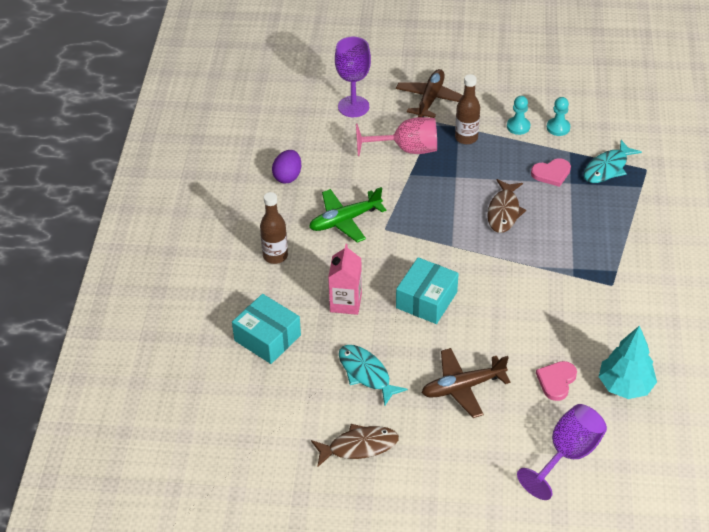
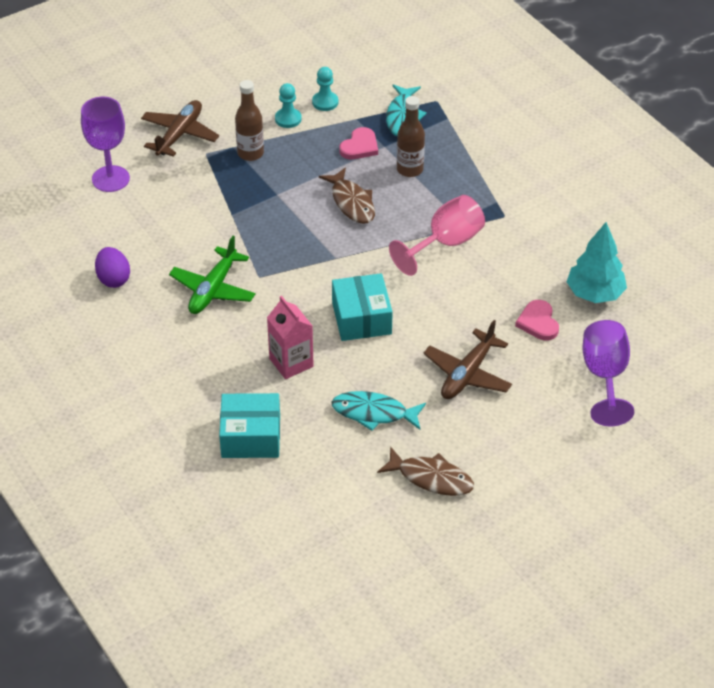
camera: 40 degrees left, 0 degrees up
brown bottle [260,192,288,264] -> brown bottle moved to [397,96,425,177]
brown fish [311,424,399,467] -> brown fish turned 75 degrees clockwise [377,446,474,496]
pink goblet [356,117,437,156] -> pink goblet moved to [389,195,485,276]
brown plane [396,69,463,118] -> brown plane turned 45 degrees clockwise [141,100,219,157]

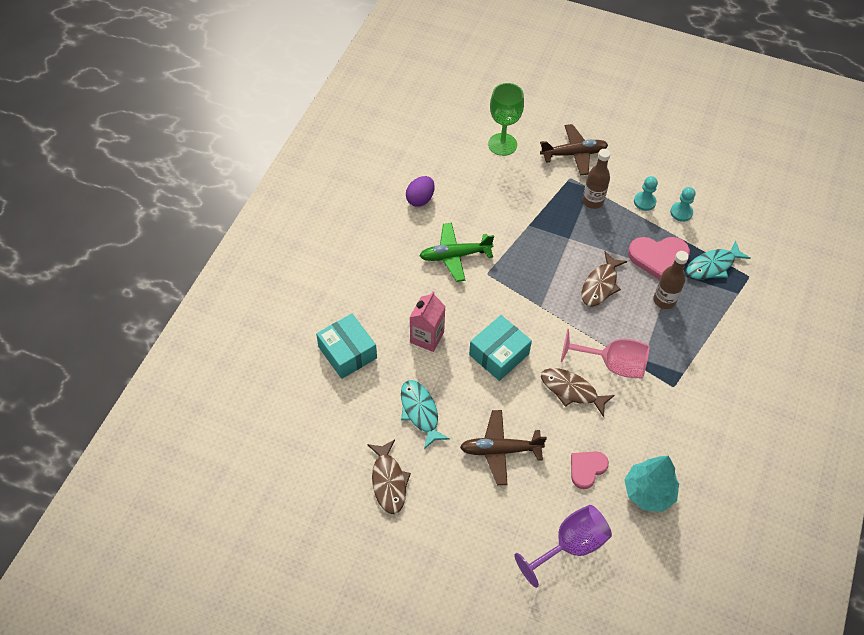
camera: 55 degrees right, 10 degrees up
purple goblet [81,97,130,192] -> green goblet [488,83,524,156]
pink heart [339,127,378,159] -> pink heart [628,237,690,280], size x1.56
none -> brown fish [541,368,615,417]

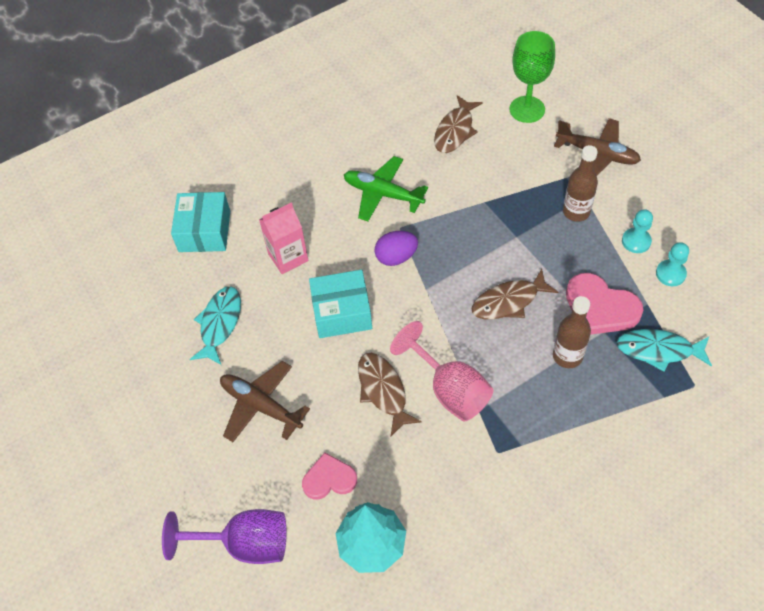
camera: 40 degrees right, 0 degrees up
brown fish [367,440,411,514] -> brown fish moved to [434,95,483,153]
purple egg [406,176,435,207] -> purple egg moved to [375,231,418,266]

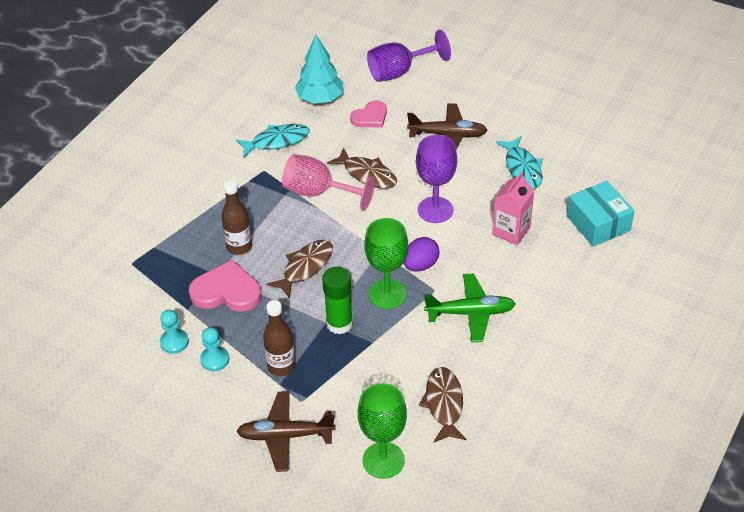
camera: 150 degrees right, 10 degrees down
turquoise box [309,270,372,338] -> purple goblet [416,135,457,223]
turquoise fish [617,329,712,372] -> turquoise fish moved to [236,124,310,158]
none -> green glue stick [322,267,353,334]
none -> green goblet [364,218,408,309]

